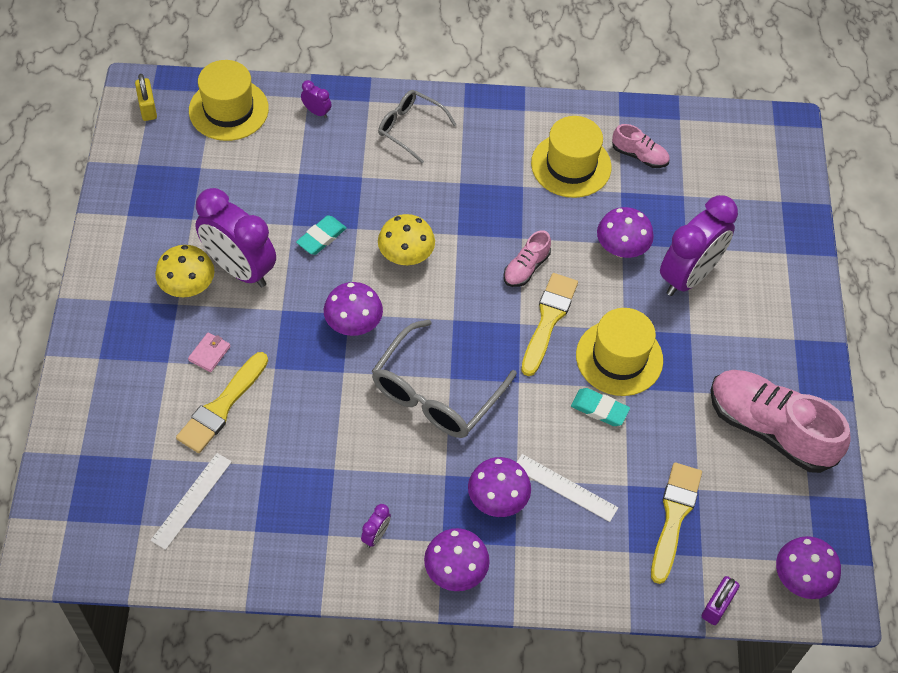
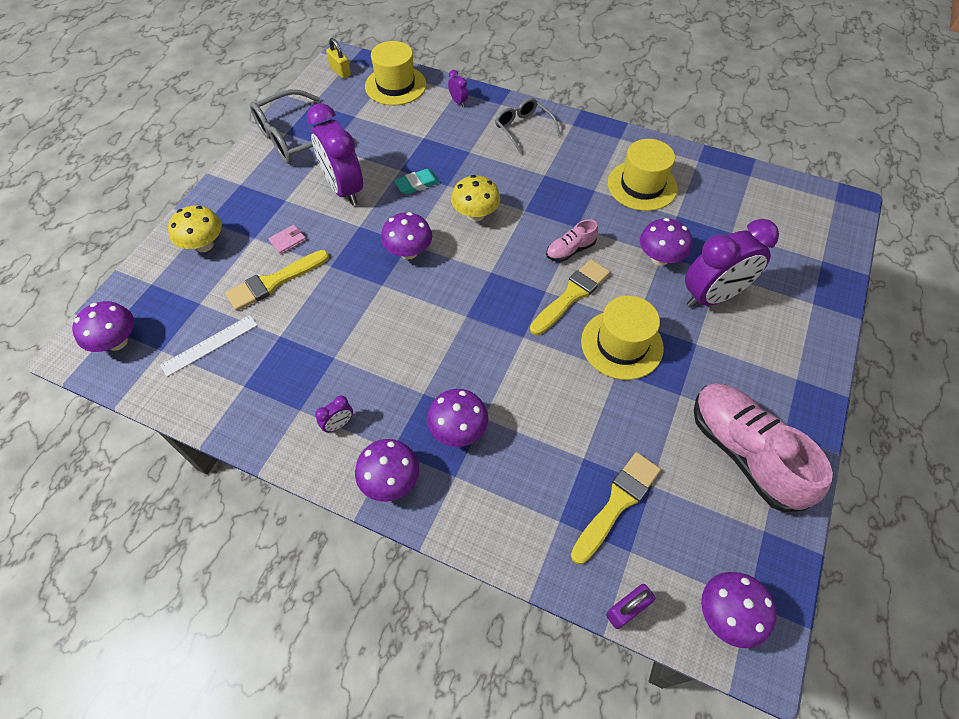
camera: 25 degrees right, 0 degrees up
yellow padlock [135,74,157,121] -> yellow padlock turned 45 degrees counterclockwise [326,38,351,79]
yellow mushroom [155,245,214,297] -> yellow mushroom moved to [168,205,222,252]
grey glasses [372,319,517,438] -> grey glasses moved to [250,89,356,164]
white ruler [517,454,618,522] -> none
turquoise eraser [571,388,630,426] -> none
pink shoe [612,124,670,168] -> none
none -> purple mushroom [72,301,134,352]

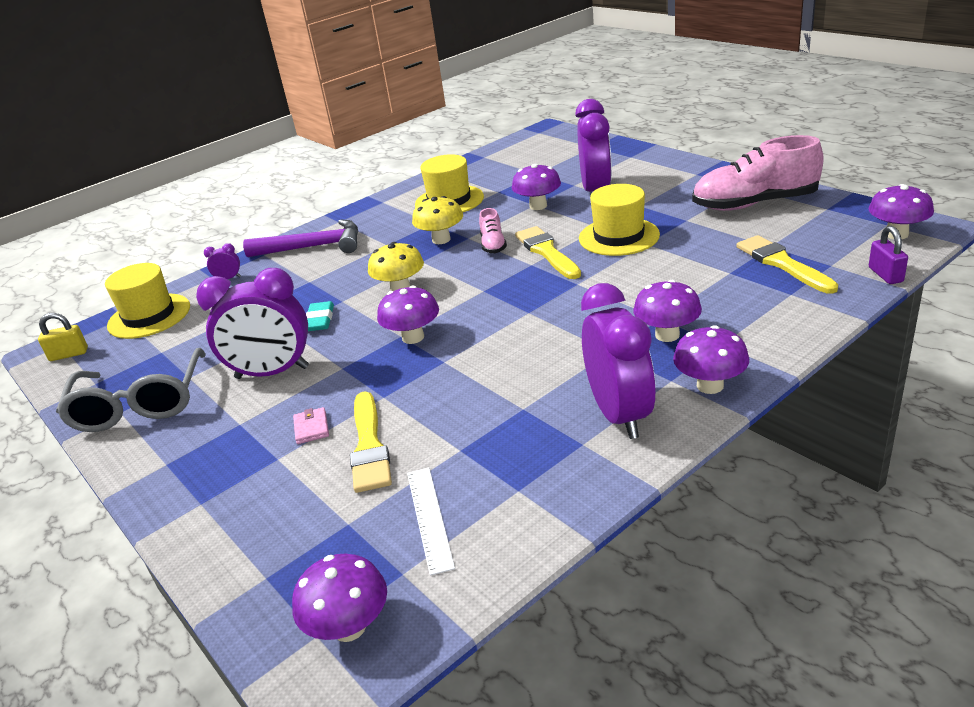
camera: 60 degrees left, 25 degrees down
yellow mushroom [168,205,222,252] -> yellow mushroom moved to [412,196,463,244]
purple clock [315,395,353,433] -> purple clock [581,283,656,439], size x2.48
grey glasses [495,98,561,154] -> purple hammer [243,220,359,257]

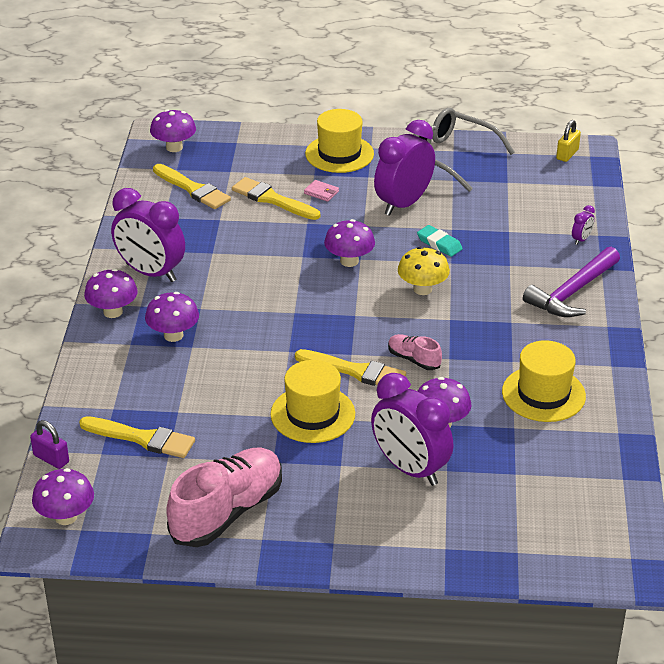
camera: 130 degrees right, 5 degrees up
yellow hat [105,263,190,339] -> yellow hat moved to [305,109,374,173]
white ruler [407,468,455,576] -> yellow brush [153,164,231,209]
yellow mushroom [412,196,463,244] -> none

